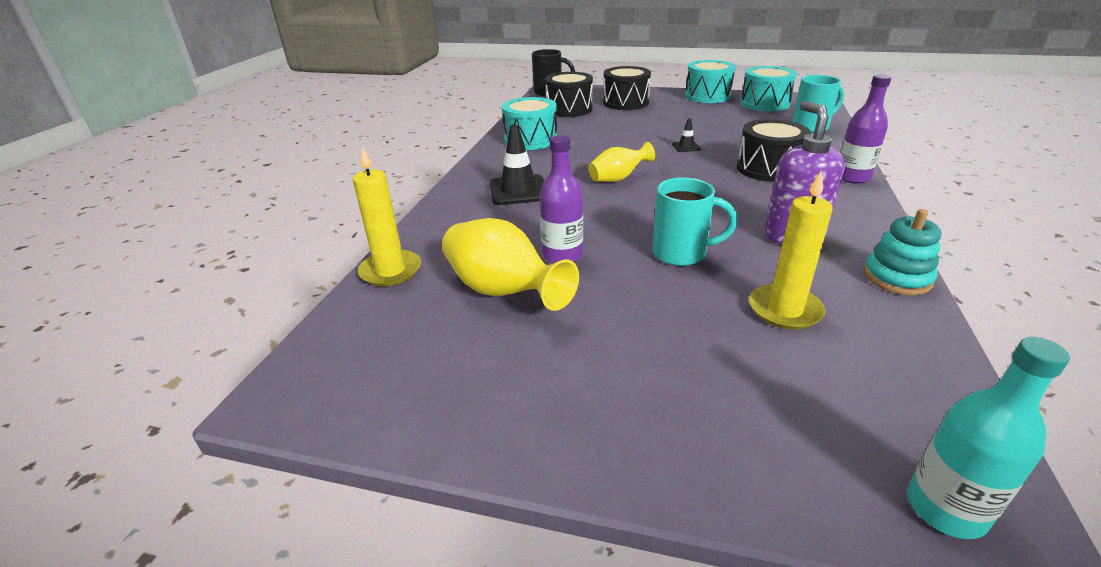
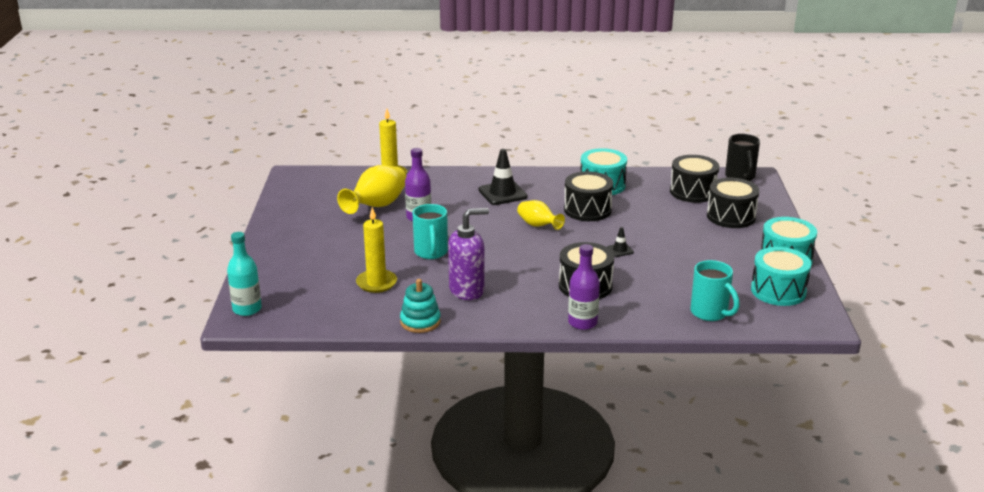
camera: 75 degrees right, 5 degrees down
none -> black drum [564,171,613,221]

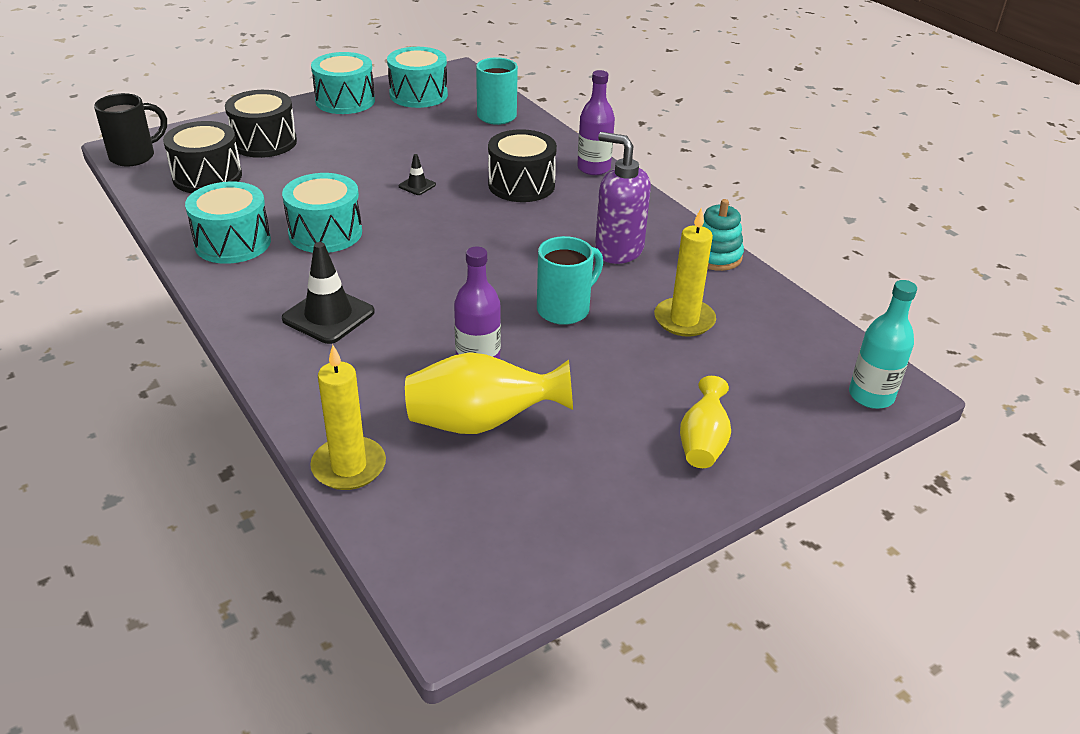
camera: 125 degrees left, 10 degrees up
yellow vase [517,200,565,230] -> yellow vase moved to [680,376,731,468]
black drum [564,171,613,221] -> turquoise drum [282,173,362,253]

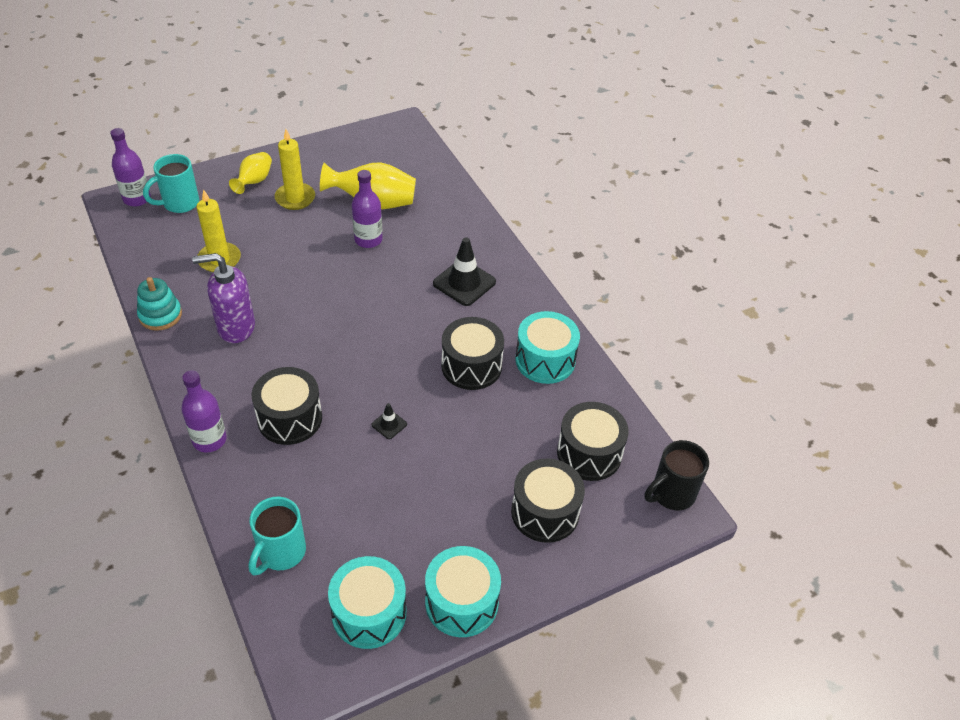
camera: 175 degrees left, 10 degrees up
turquoise drum [282,173,362,253] -> black drum [441,317,504,390]
yellow candle [310,345,386,490] -> yellow candle moved to [275,129,315,210]
turquoise mug [537,236,603,325] -> turquoise mug moved to [143,154,199,213]
purple soap dispenser [595,132,651,264] -> purple soap dispenser turned 135 degrees clockwise [192,253,255,343]
turquoise bottle [849,280,917,409] -> purple bottle [110,128,151,206]

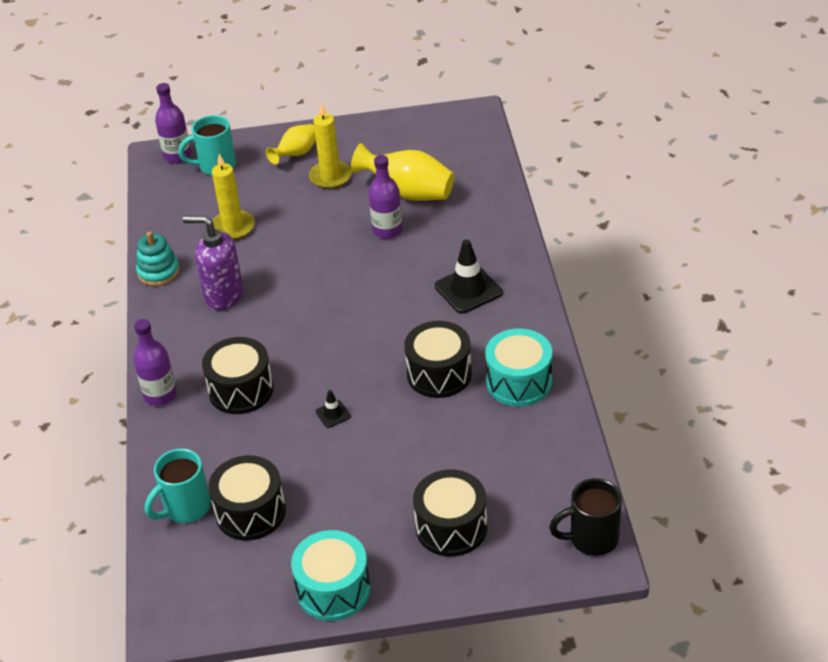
camera: 25 degrees right, 5 degrees down
turquoise drum [328,556,406,649] -> none
black drum [557,402,629,481] -> black drum moved to [209,455,286,541]

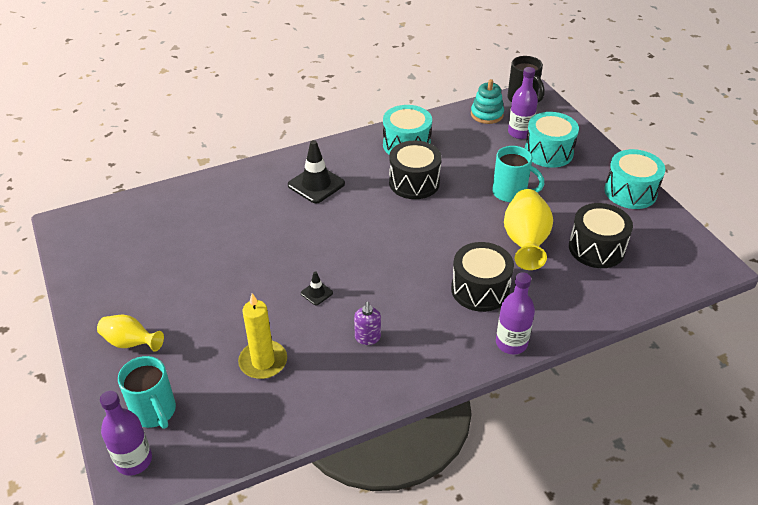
camera: 110 degrees left, 0 degrees up
turquoise stacking toy [136,231,180,286] -> turquoise stacking toy moved to [471,79,504,124]
turquoise mug [145,449,211,523] -> turquoise mug moved to [492,146,545,202]
purple soap dispenser [183,216,243,310] -> purple soap dispenser [354,302,381,345], size x0.53
yellow candle [309,103,352,189] -> none
black traffic cone [315,390,351,428] -> black traffic cone moved to [301,271,333,306]
yellow vase [351,143,454,201] -> yellow vase moved to [504,189,553,270]
purple bottle [369,155,403,239] -> purple bottle moved to [508,67,538,139]
black drum [413,470,487,557] -> turquoise drum [525,112,579,168]

